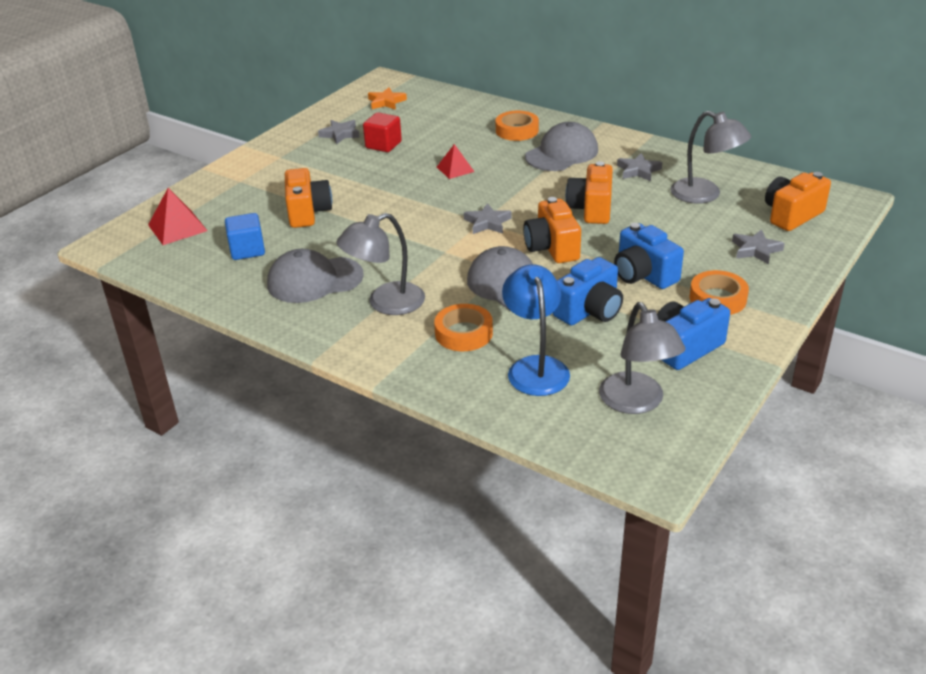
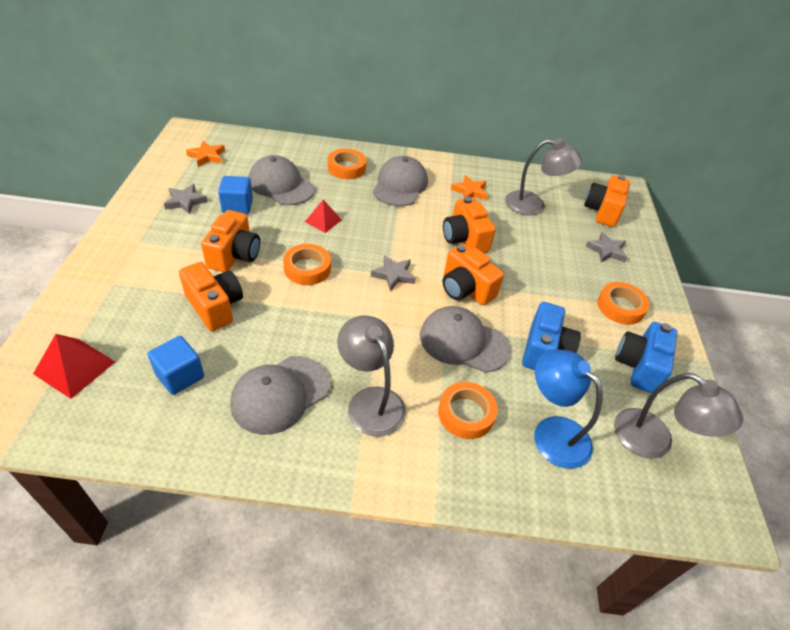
camera: 35 degrees left, 10 degrees up
grey lamp [336,213,425,315] -> grey lamp turned 120 degrees clockwise [337,316,406,437]
red cube [363,112,402,152] -> blue cube [218,176,253,214]
blue camera [614,223,684,289] -> none
grey star [617,153,662,181] -> orange star [451,175,488,200]
none -> orange camera [201,210,260,272]
none -> grey cap [249,155,315,205]
none -> orange tape [283,244,331,285]

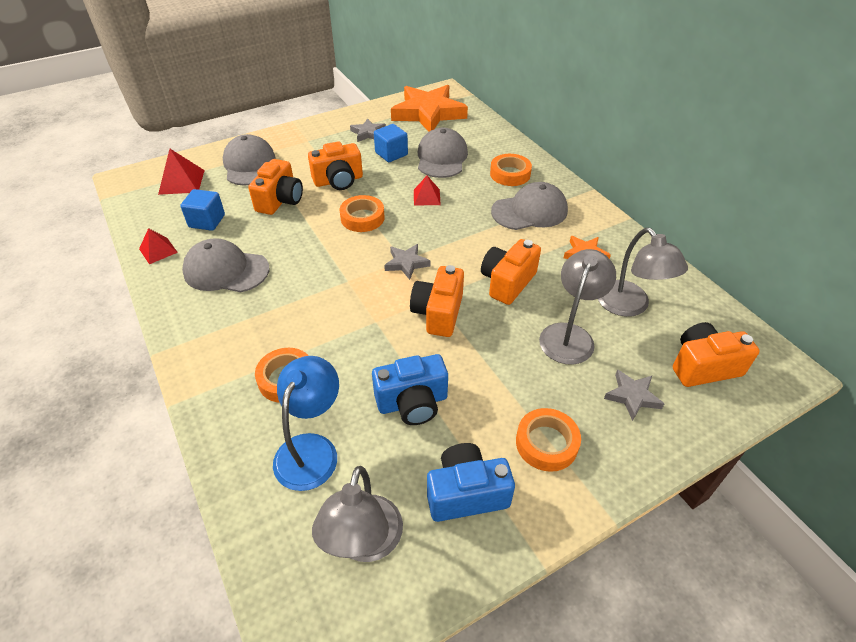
camera: 60 degrees right, 0 degrees up
orange star [186,141,225,167] -> orange star [391,85,468,132], size x2.19
grey lamp [337,316,406,437] -> grey lamp moved to [539,249,616,365]
grey cap [420,306,510,373] -> grey cap moved to [223,134,275,186]
none -> red pyramid [139,228,178,264]

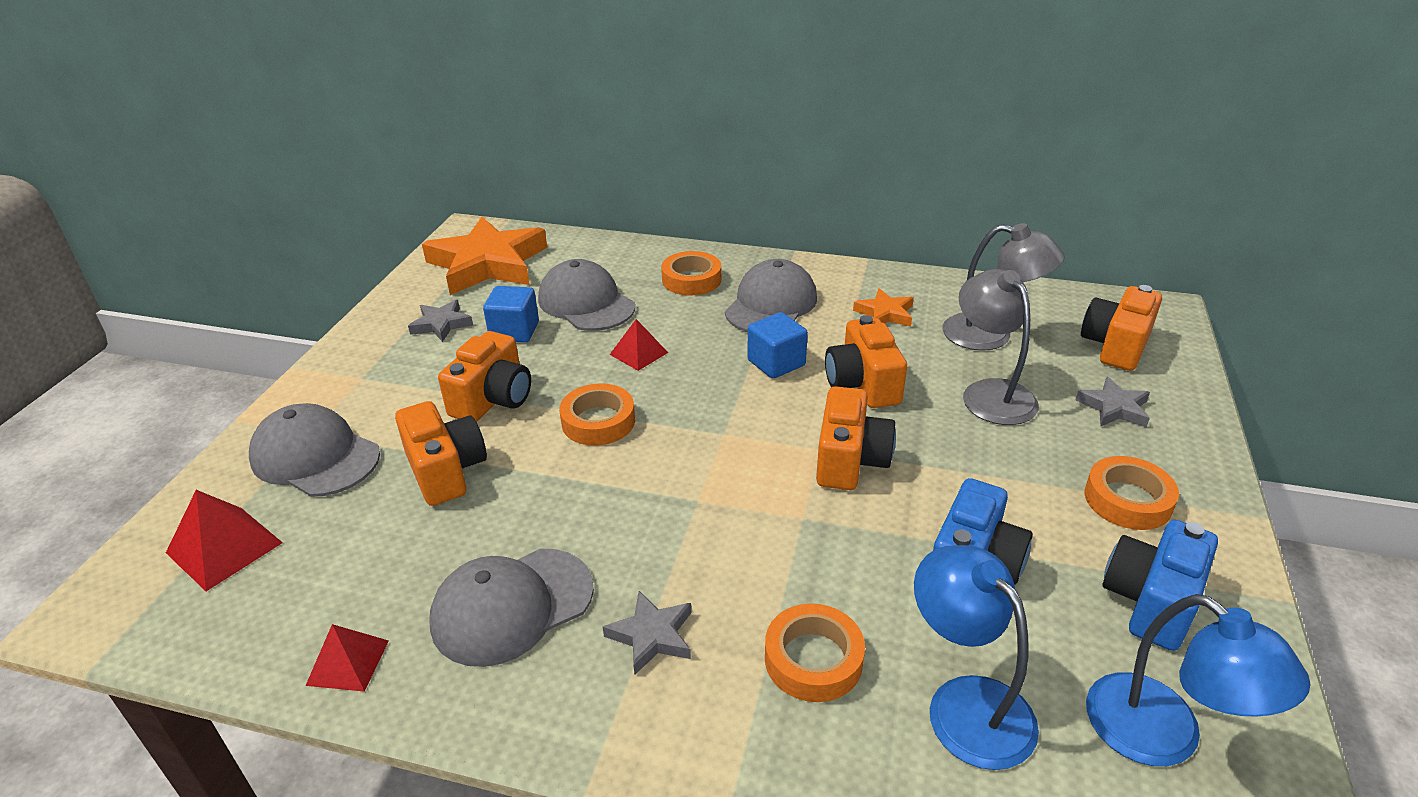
camera: 45 degrees left, 10 degrees down
blue cube [180,189,225,231] -> blue cube moved to [747,312,808,379]
grey lamp [312,466,403,562] -> blue lamp [1086,594,1310,766]
grey star [384,244,431,280] -> grey star moved to [603,591,691,675]
orange camera [410,265,464,337] -> orange camera turned 135 degrees counterclockwise [816,386,896,490]

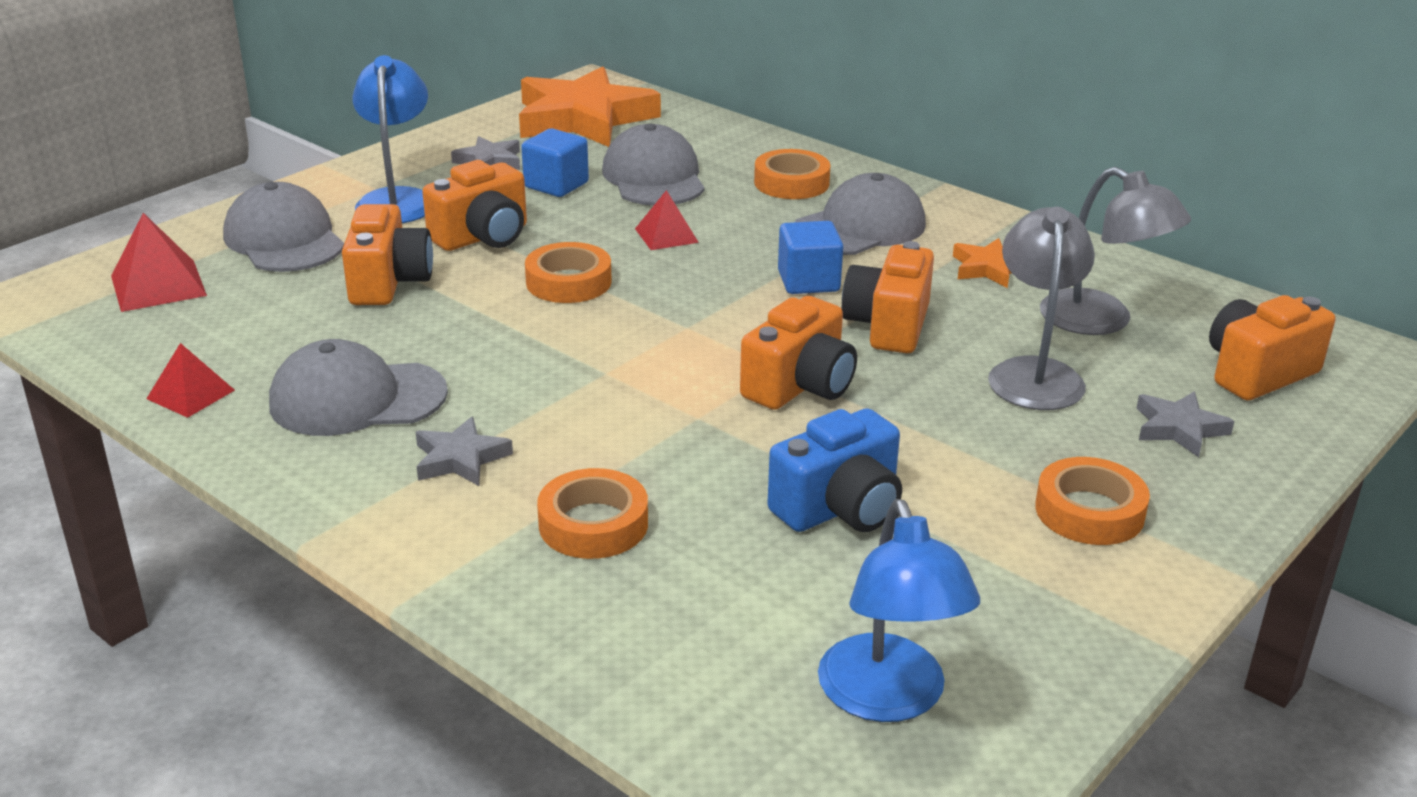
camera: 25 degrees right, 5 degrees down
blue lamp [914,545,1039,770] -> blue lamp moved to [352,55,428,223]
blue camera [1103,520,1218,651] -> none

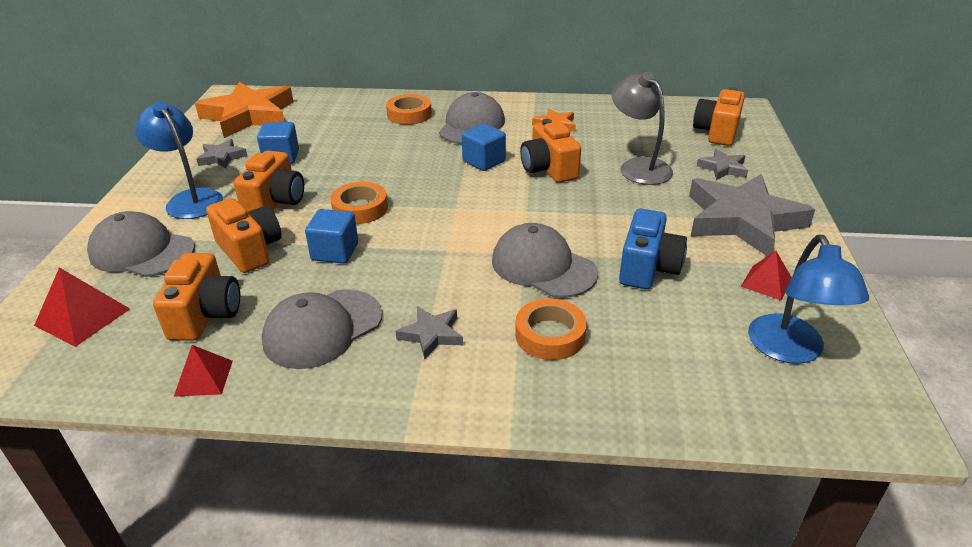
camera: 35 degrees left, 5 degrees up
grey cap [602,123,705,206] -> grey cap moved to [492,223,598,298]
red pyramid [635,190,699,250] -> red pyramid moved to [740,251,792,301]
orange camera [740,296,857,410] -> orange camera moved to [153,253,240,341]
blue lamp [818,499,980,722] -> blue lamp turned 45 degrees clockwise [748,235,869,364]
orange tape [1035,457,1150,545] -> grey star [689,174,815,256]
grey lamp [1040,167,1191,335] -> none
none -> blue cube [305,209,358,264]

